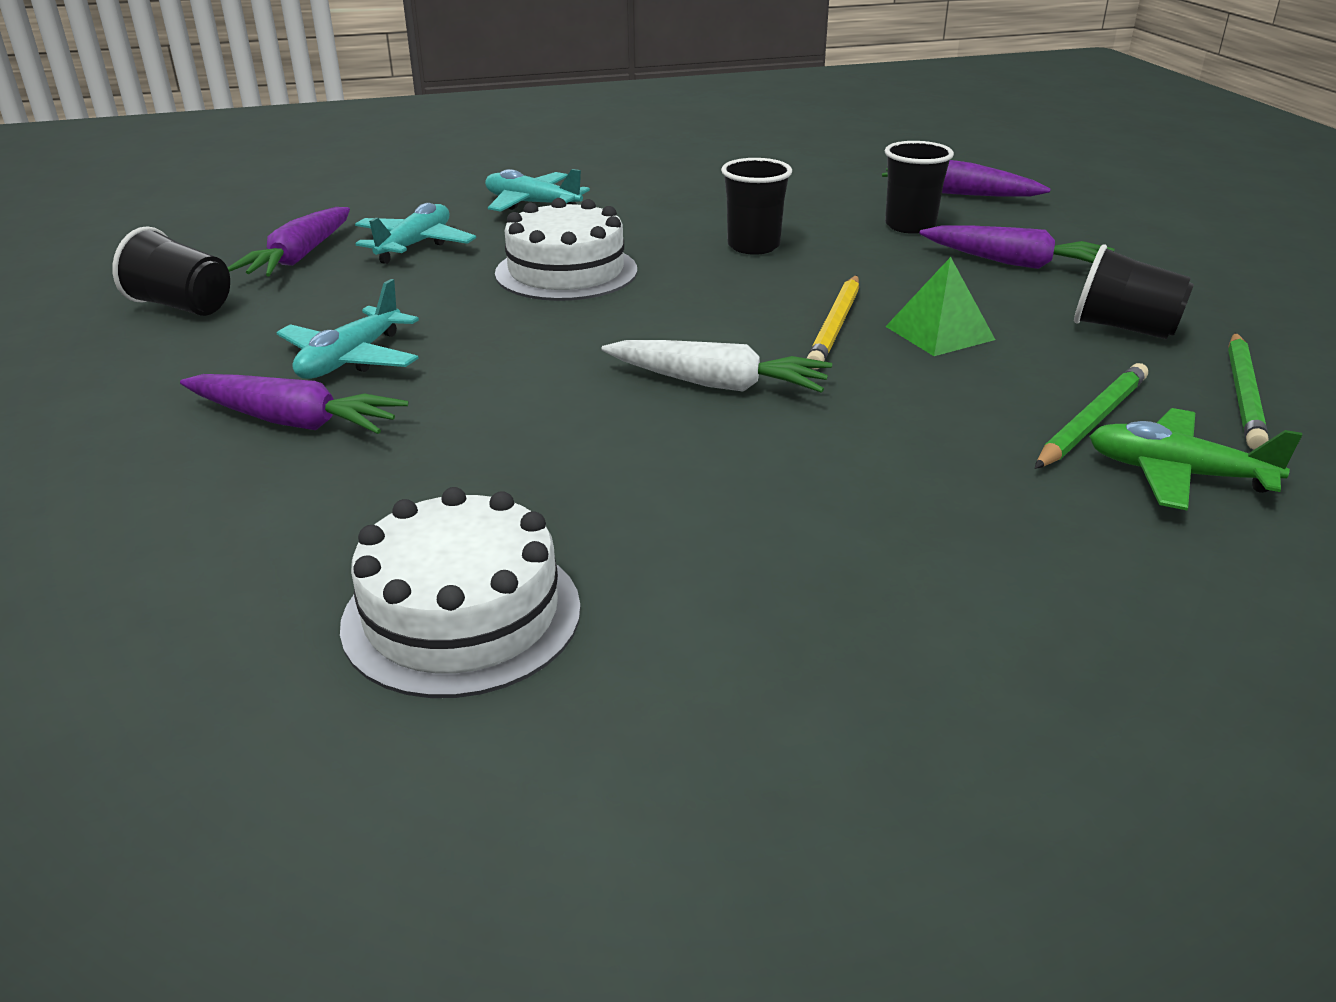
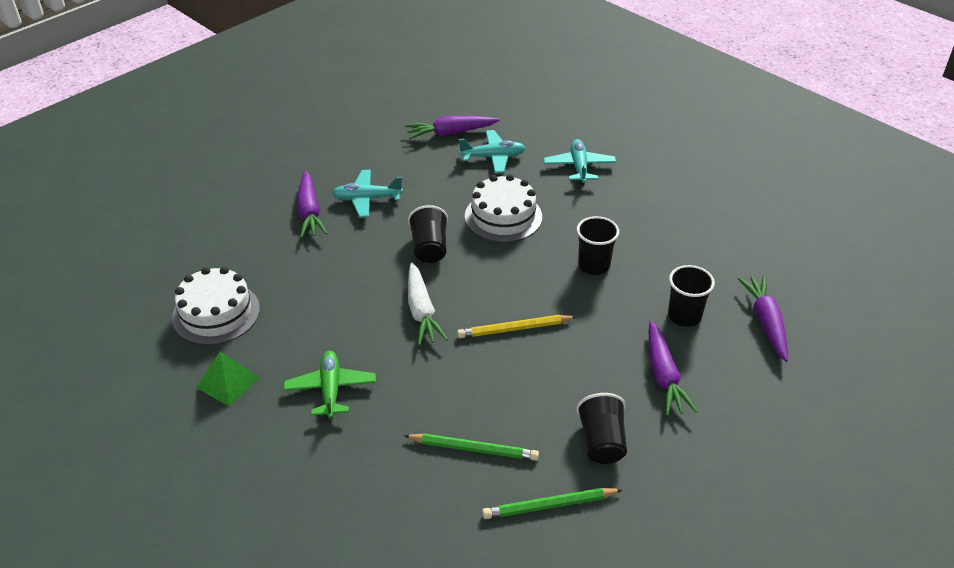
camera: 60 degrees right, 10 degrees up
black cup [112,226,230,316] -> black cup moved to [408,205,448,263]
green pyramid [885,257,995,356] -> green pyramid moved to [196,352,260,407]
green plane [1089,408,1302,510] -> green plane moved to [284,351,376,419]

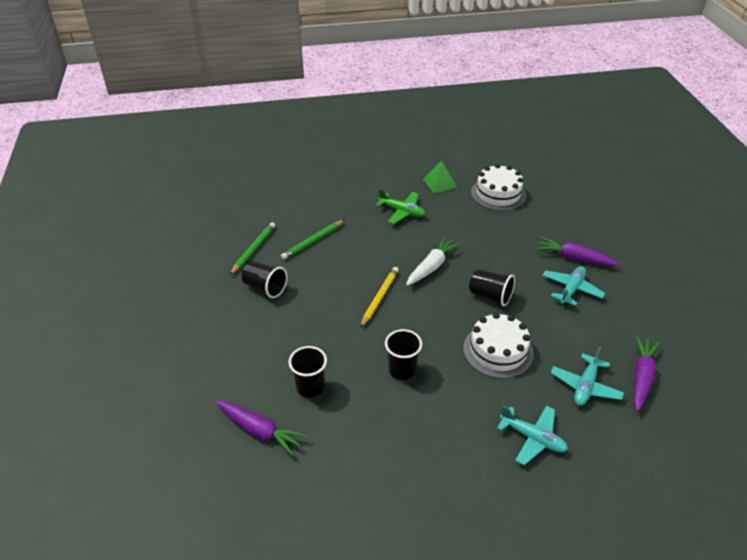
camera: 125 degrees right, 0 degrees up
white carrot [408,262,448,345] -> white carrot turned 105 degrees clockwise [406,236,461,286]
purple carrot [649,321,698,416] -> none

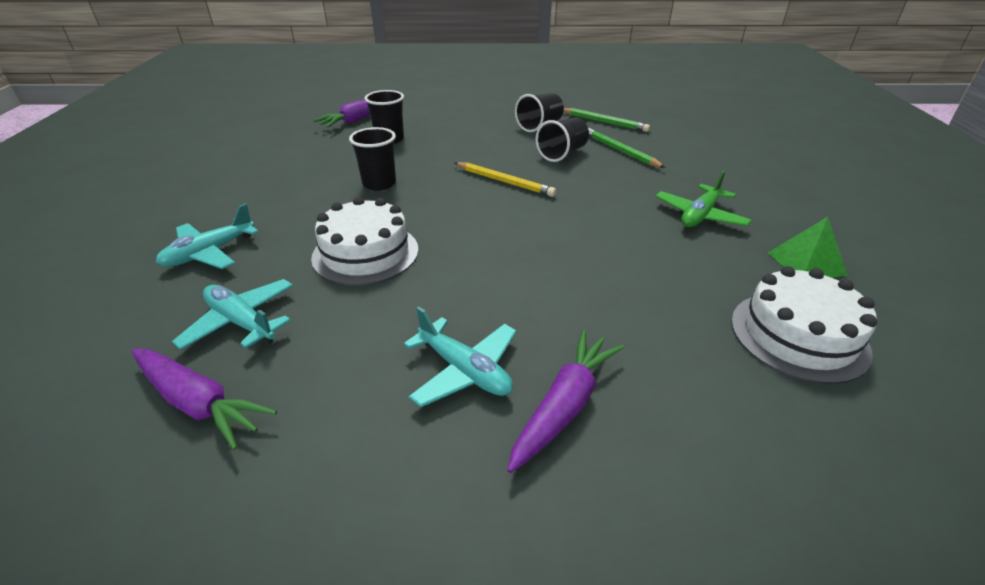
camera: 100 degrees right, 5 degrees down
white carrot [406,236,461,286] -> none
black cup [469,269,515,306] -> black cup moved to [535,118,589,162]

